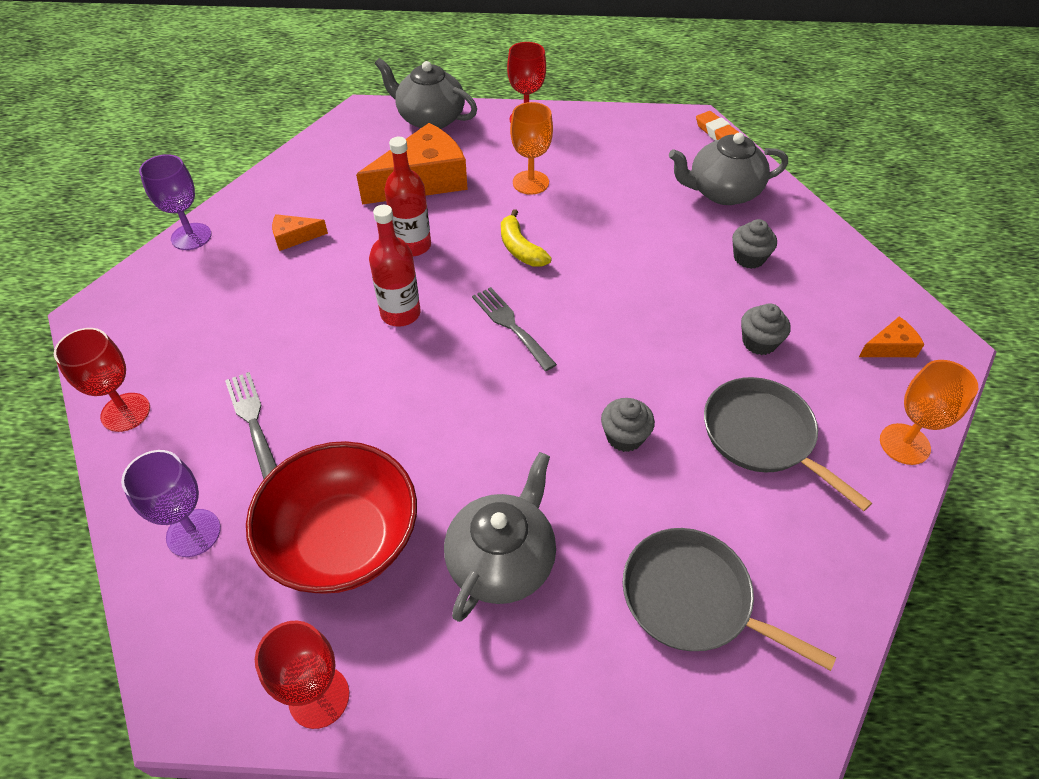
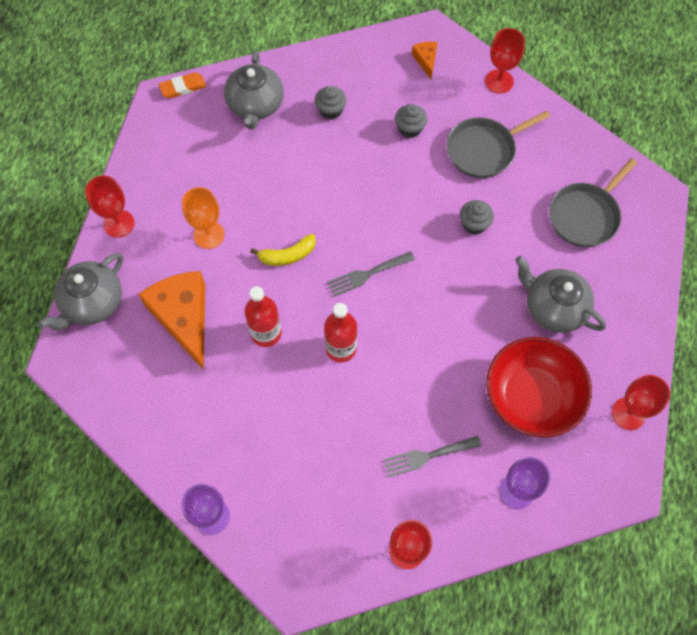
camera: 80 degrees left, 15 degrees up
orange cheese [272,214,328,251] -> none
orange goblet [880,360,978,465] -> red goblet [485,28,525,94]

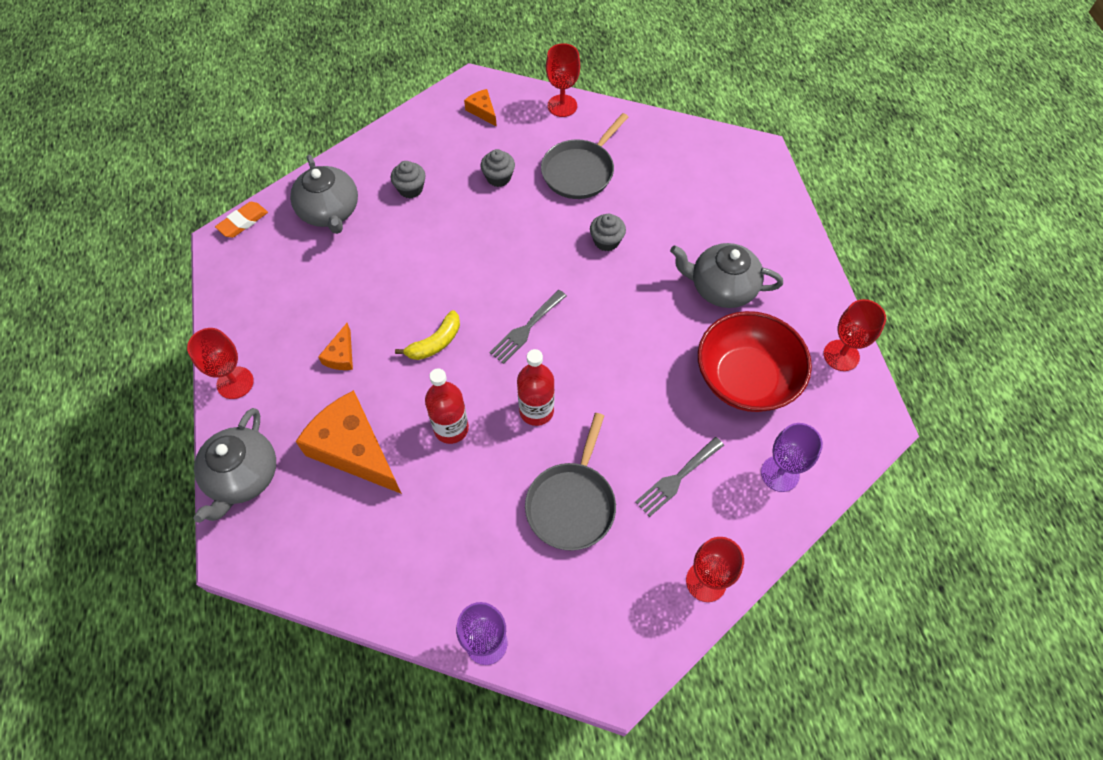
camera: 25 degrees left, 5 degrees down
orange goblet [182,187,225,249] -> orange cheese [318,323,353,370]
grey pan [549,158,637,247] -> grey pan moved to [525,413,616,551]

